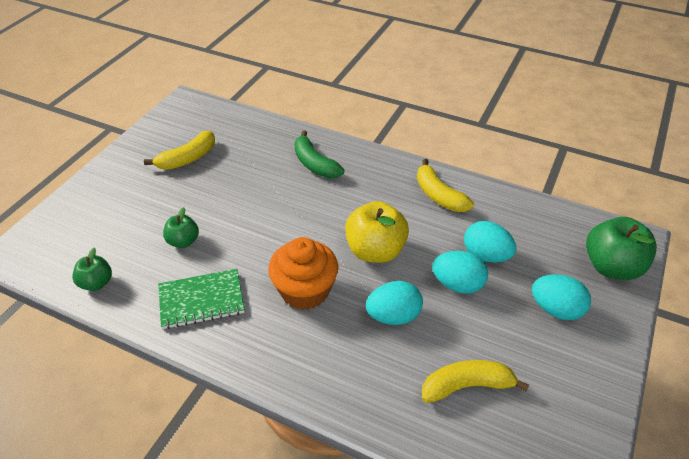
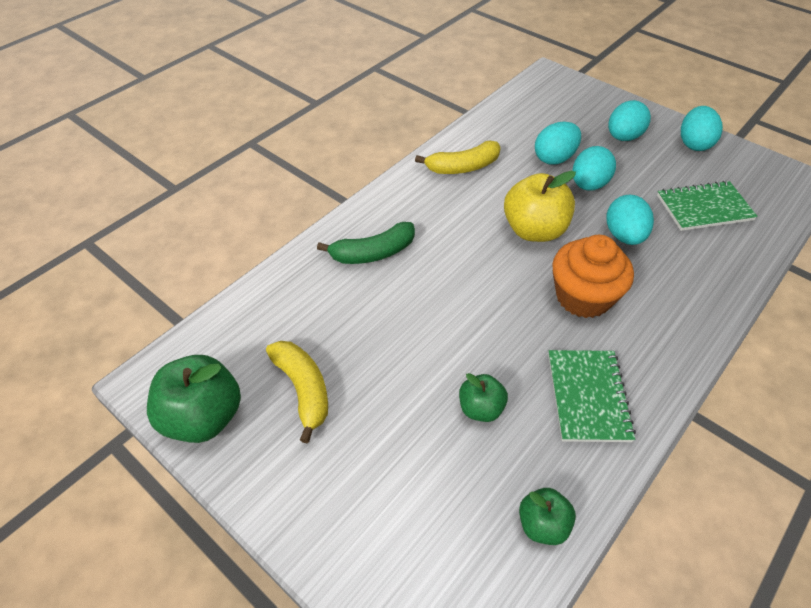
camera: 75 degrees left, 5 degrees up
yellow banana [422,360,529,403] -> green notebook [657,181,758,231]
green apple [586,217,657,280] -> green apple moved to [147,355,241,443]
none -> turquoise egg [681,106,723,151]

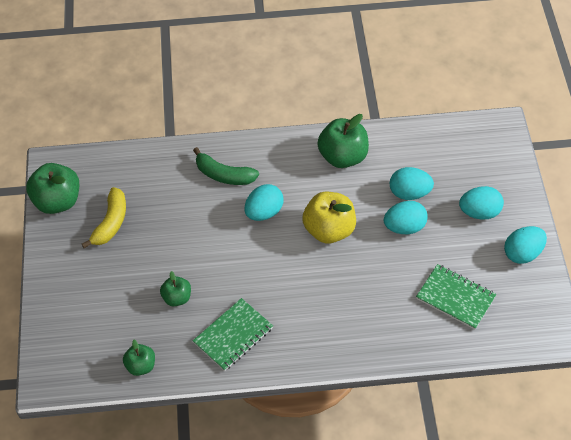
camera: 45 degrees right, 5 degrees up
yellow banana [415,140,501,174] -> green apple [317,114,369,168]
orange cupcake [552,235,634,318] -> none
turquoise egg [606,194,654,245] -> turquoise egg moved to [244,184,283,221]

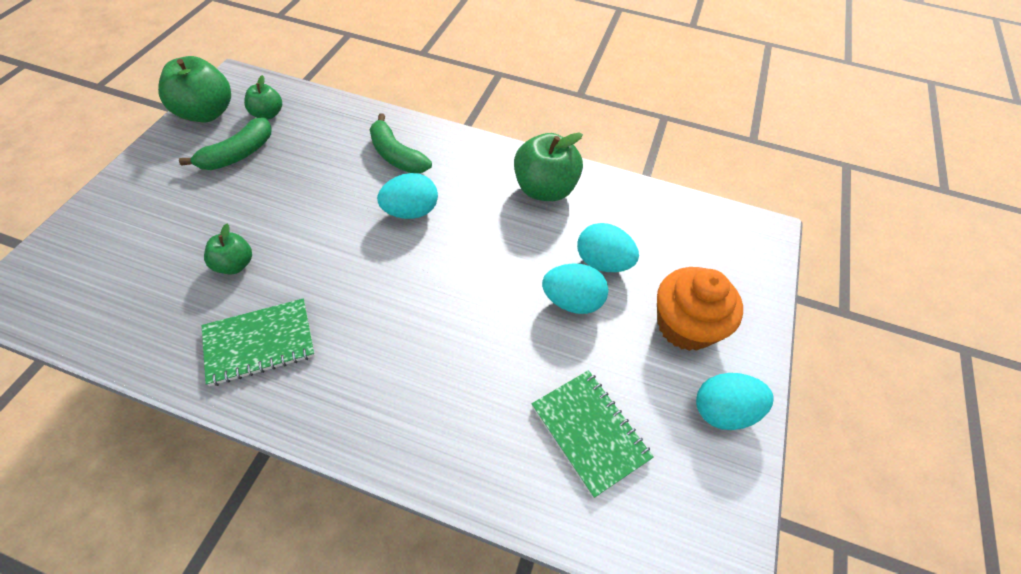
camera: 20 degrees right, 0 degrees up
yellow banana [82,187,126,248] -> green banana [179,117,272,170]
green apple [123,340,155,376] -> green apple moved to [244,75,282,120]
yellow apple [302,192,356,244] -> none
turquoise egg [459,186,504,220] -> orange cupcake [657,267,743,351]

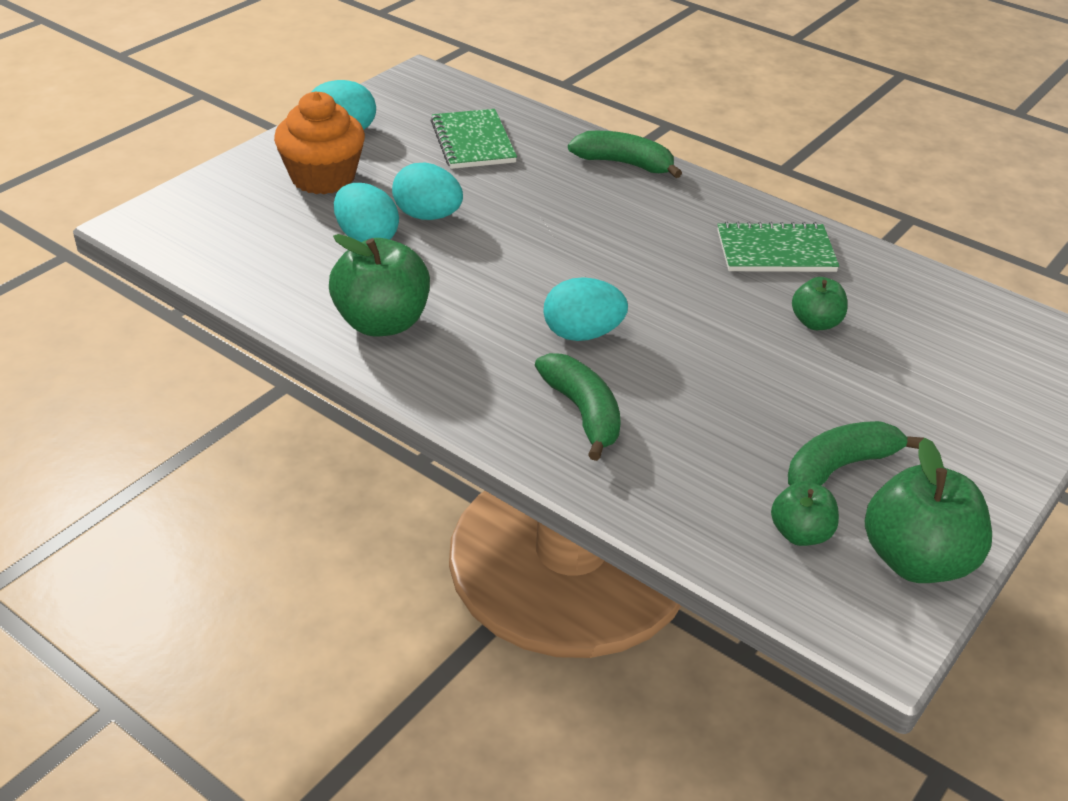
camera: 160 degrees left, 15 degrees down
none -> green banana [568,131,682,178]

